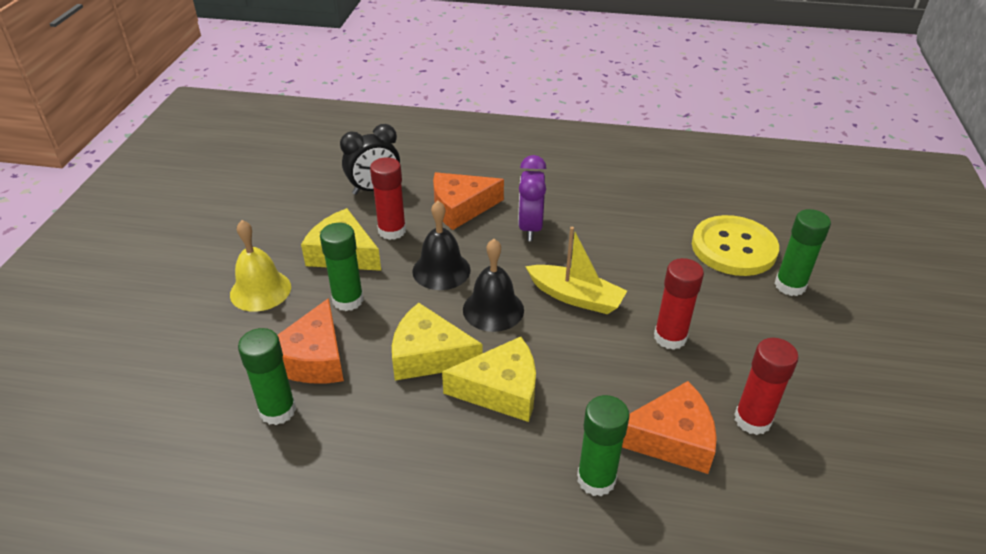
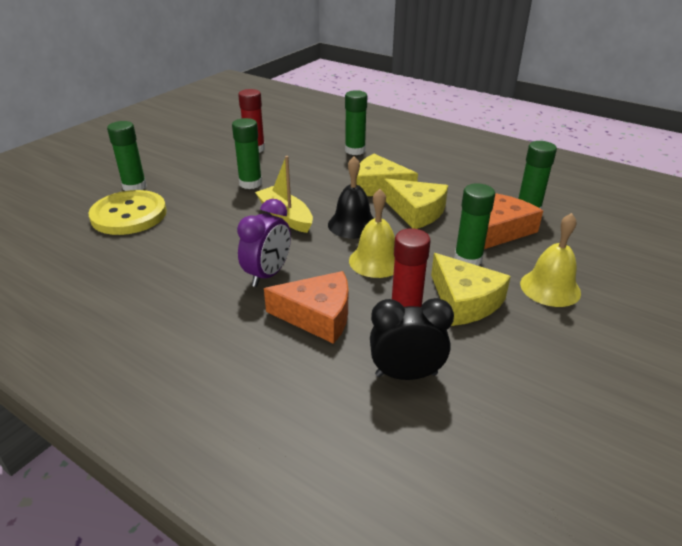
camera: 155 degrees left, 5 degrees down
black bell [412,201,471,290] -> yellow bell [349,189,395,278]
orange cheese [622,381,717,474] -> none
red glue stick [654,258,704,350] -> green glue stick [232,118,262,189]

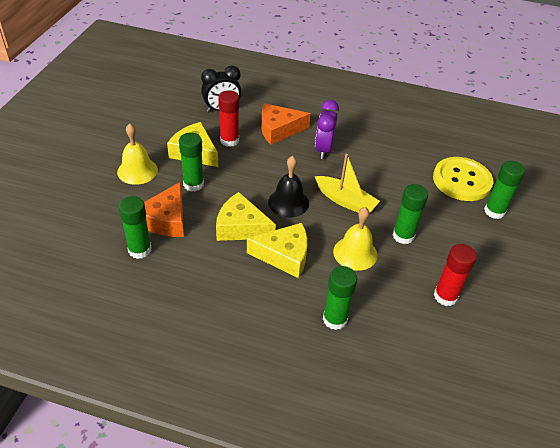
camera: 160 degrees right, 10 degrees up
yellow bell [349,189,395,278] -> yellow bell moved to [333,207,377,271]

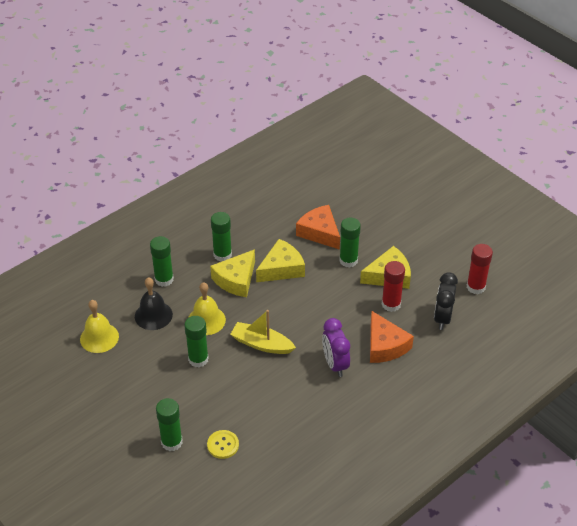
camera: 125 degrees right, 0 degrees up
yellow bell [117,123,158,185] -> yellow bell moved to [80,300,119,353]
green glue stick [119,196,151,259] -> green glue stick moved to [211,212,232,262]
orange cheese [261,103,311,145] -> orange cheese turned 135 degrees clockwise [370,311,414,363]
black bell [268,156,309,218] -> black bell moved to [135,277,173,330]
purple clock [315,100,339,159] -> purple clock turned 150 degrees counterclockwise [322,318,350,377]
yellow boat [315,154,380,213] -> yellow boat turned 45 degrees clockwise [230,310,296,354]
yellow button [433,157,494,201] -> yellow button [207,430,239,459], size x0.51
red glue stick [434,244,477,306] -> red glue stick moved to [467,244,493,294]

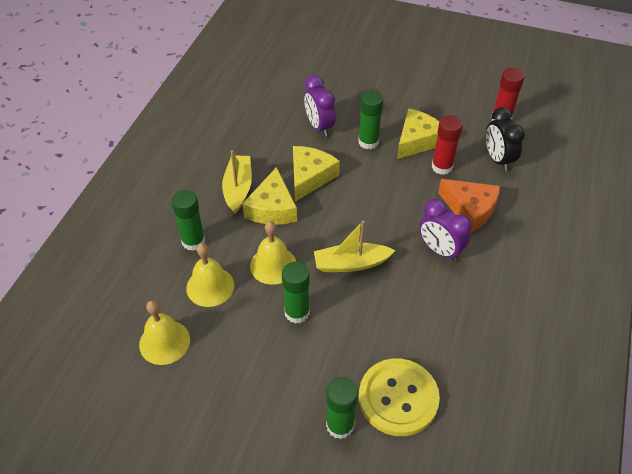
camera: 30 degrees left, 5 degrees up
black bell [135,277,173,330] -> yellow bell [186,243,234,307]
yellow button [207,430,239,459] -> yellow button [359,358,440,436], size x1.97
green glue stick [211,212,232,262] -> yellow boat [222,150,252,213]
orange cheese [296,205,340,250] -> purple clock [304,75,336,137]

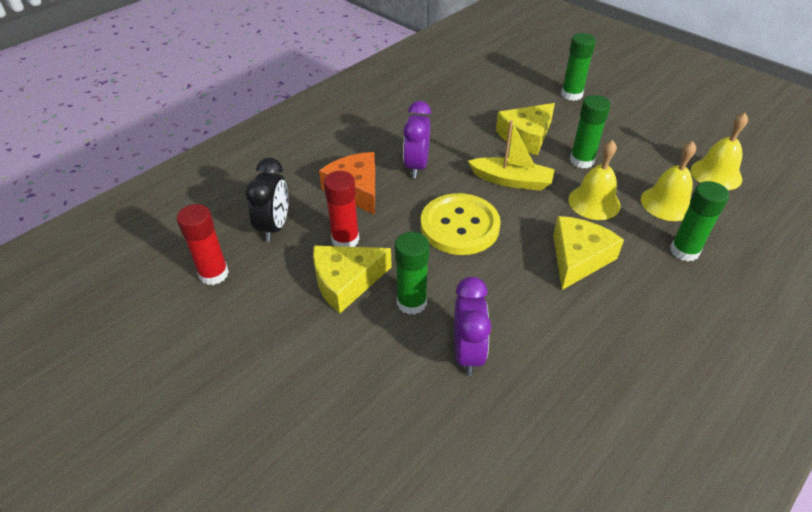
camera: 155 degrees left, 5 degrees down
yellow boat [222,150,252,213] -> none
yellow cheese [293,146,340,202] -> yellow cheese moved to [496,103,555,155]
yellow button [359,358,440,436] -> yellow button moved to [421,193,501,255]
purple clock [419,199,472,261] -> purple clock turned 150 degrees counterclockwise [403,101,431,178]

